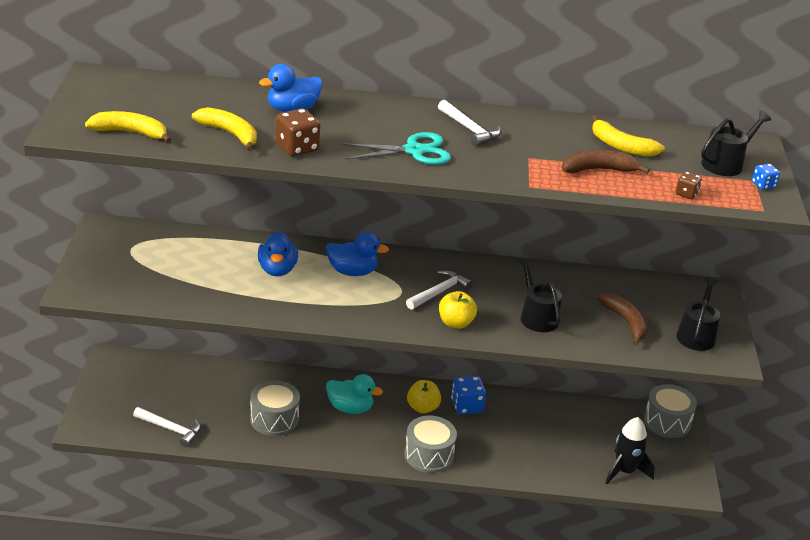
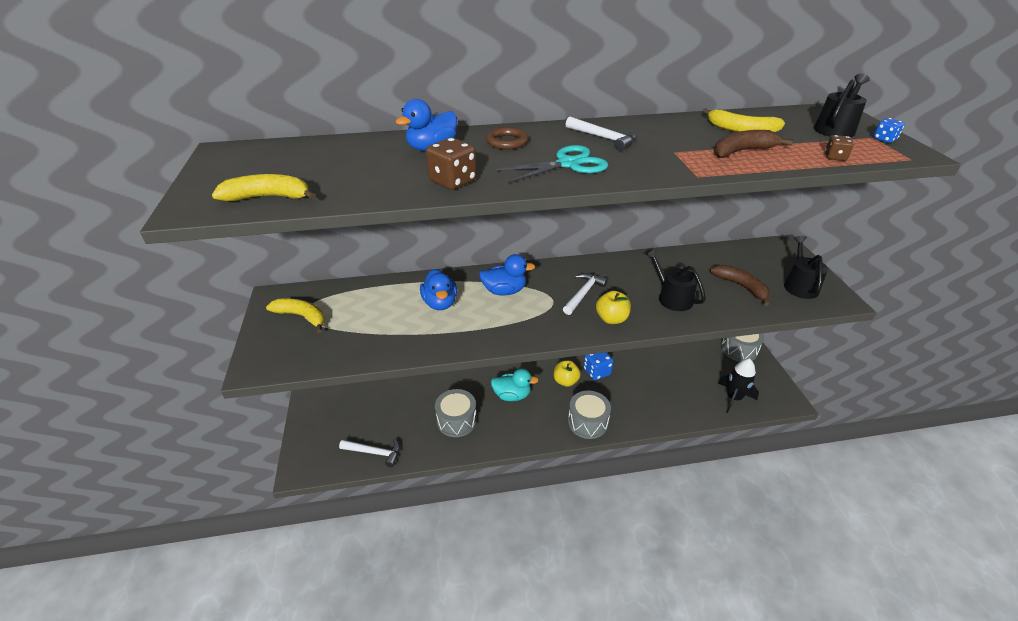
camera: 10 degrees left, 5 degrees up
yellow banana [192,107,257,151] -> yellow banana moved to [266,298,325,333]
none -> brown ring [486,127,529,150]

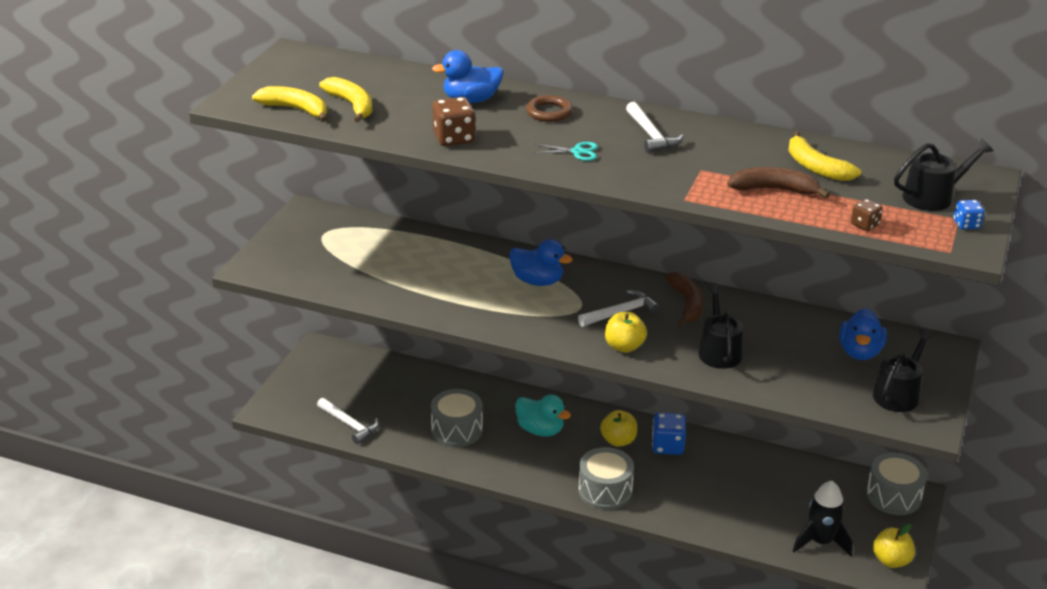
camera: 30 degrees right, 5 degrees down
yellow banana [266,298,325,333] -> yellow banana moved to [319,77,372,123]
blue duck [420,269,457,310] -> blue duck moved to [839,308,887,360]
turquoise scissors [496,145,608,183] -> turquoise scissors [533,142,598,161], size x0.56
brown banana [710,265,770,306] -> brown banana moved to [665,272,704,327]
none -> yellow apple [873,524,915,568]

